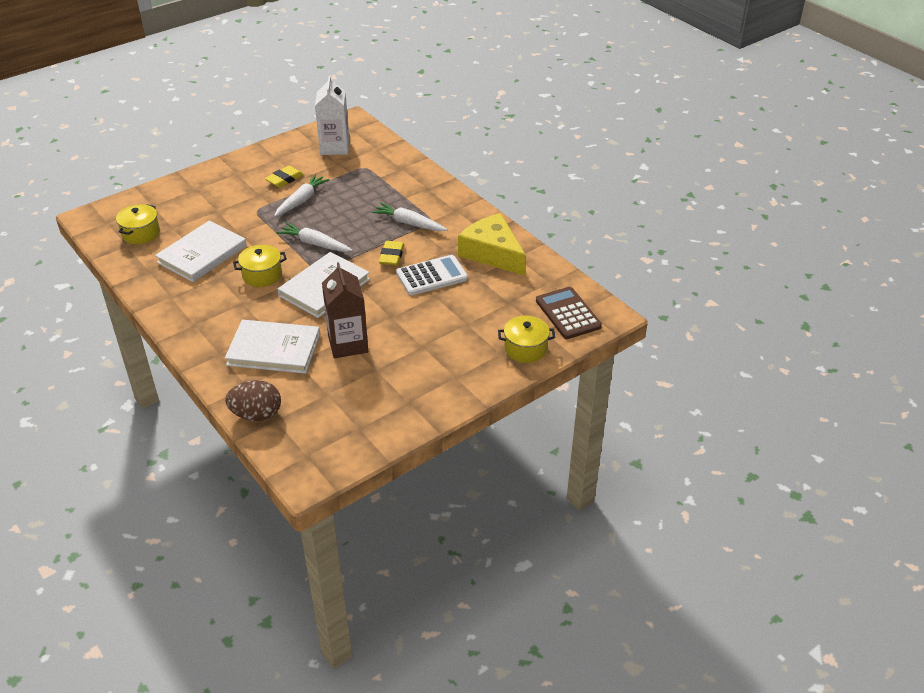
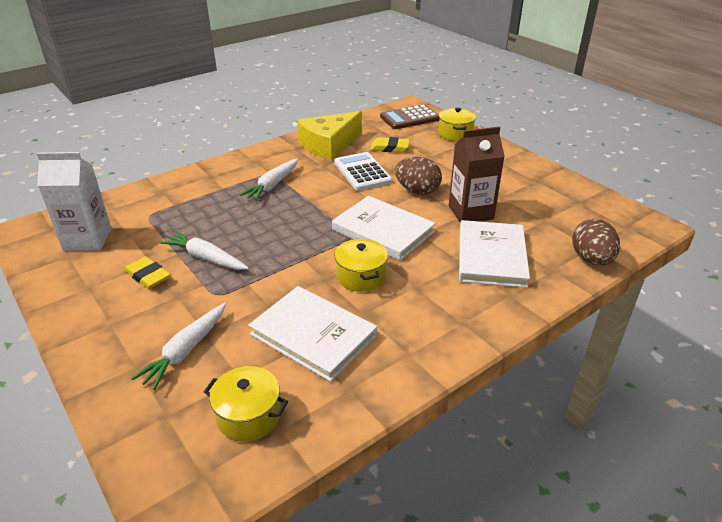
camera: 90 degrees left, 5 degrees down
white carrot [276,223,353,252] -> white carrot moved to [131,303,226,390]
yellow eraser [379,241,404,266] -> yellow eraser moved to [370,137,410,153]
none -> brown egg [395,157,442,195]

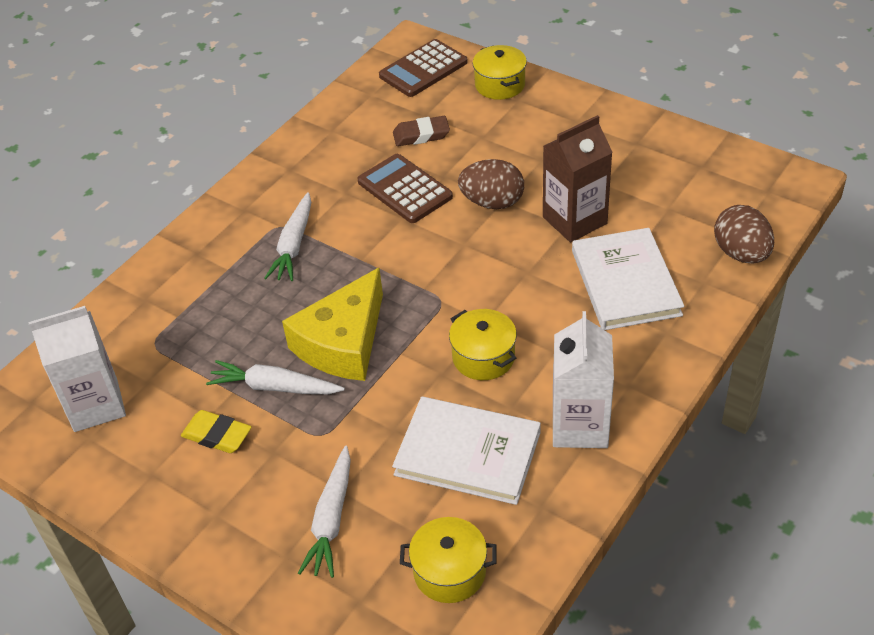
camera: 15 degrees left, 10 degrees up
yellow cheese [297,111,362,160] -> yellow cheese moved to [282,268,383,381]
white book [332,196,436,261] -> none
white calculator [334,152,392,191] -> brown calculator [357,154,453,223]
yellow eraser [370,137,410,153] -> brown eraser [393,116,450,146]
none -> white carton [553,311,614,448]

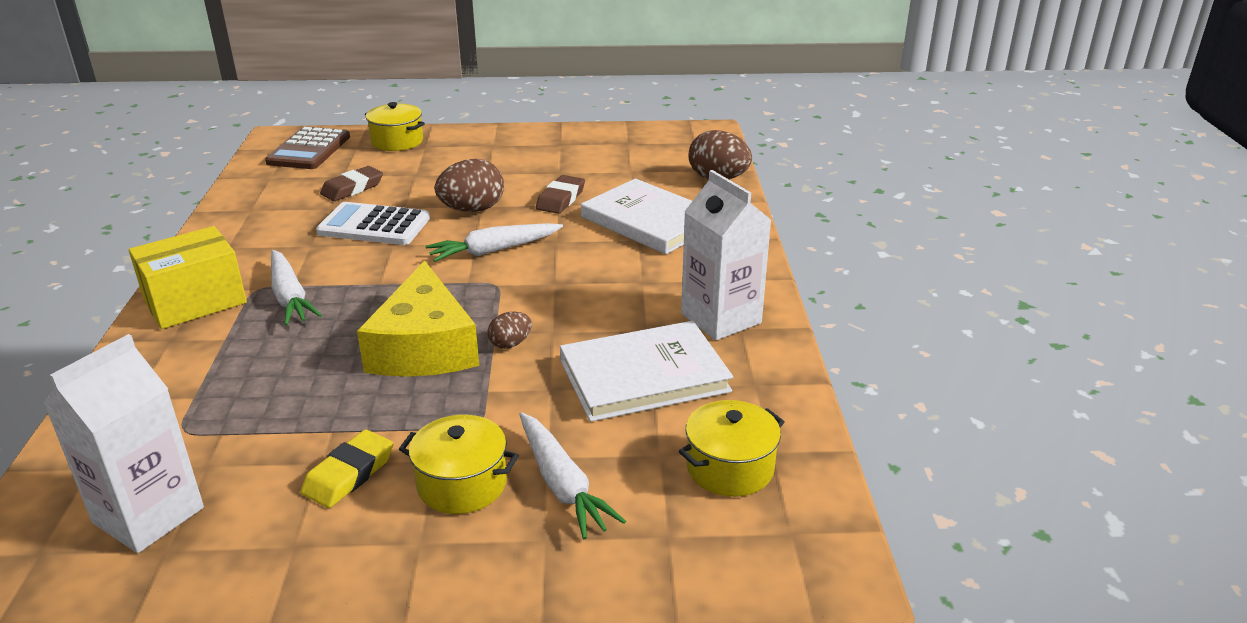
camera: 40 degrees left, 15 degrees down
yellow eraser [181,410,252,453] -> yellow eraser turned 45 degrees counterclockwise [301,430,393,508]
white carrot [206,360,345,394] -> white carrot moved to [425,223,563,262]
brown calculator [357,154,453,223] -> white calculator [316,202,430,245]
yellow pot [449,309,517,380] -> yellow pot moved to [399,415,519,514]
brown carton [543,115,613,243] -> brown eraser [536,175,585,214]
none -> yellow box [129,226,247,329]
none -> brown egg [487,312,532,349]

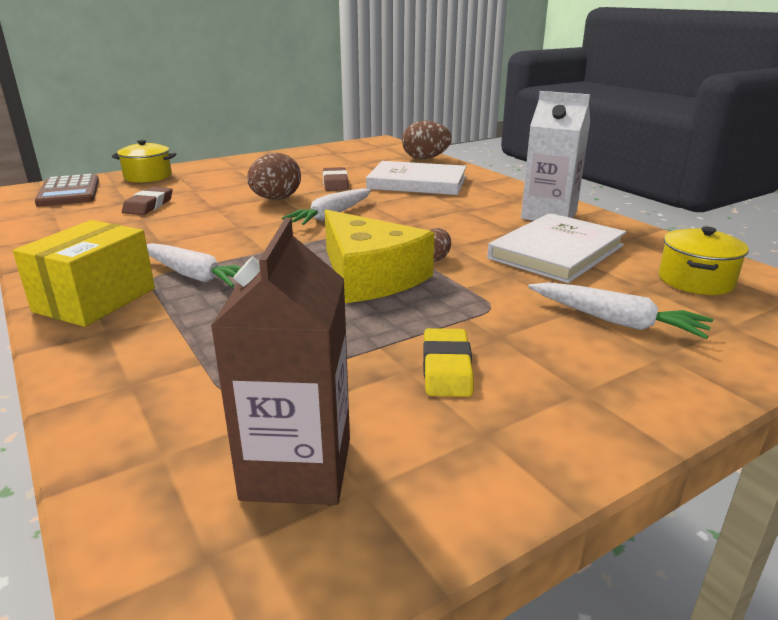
camera: 30 degrees left, 5 degrees down
white carton [43,334,204,553] -> brown carton [211,218,350,505]
white calculator [316,202,430,245] -> none
yellow pot [399,415,519,514] -> none

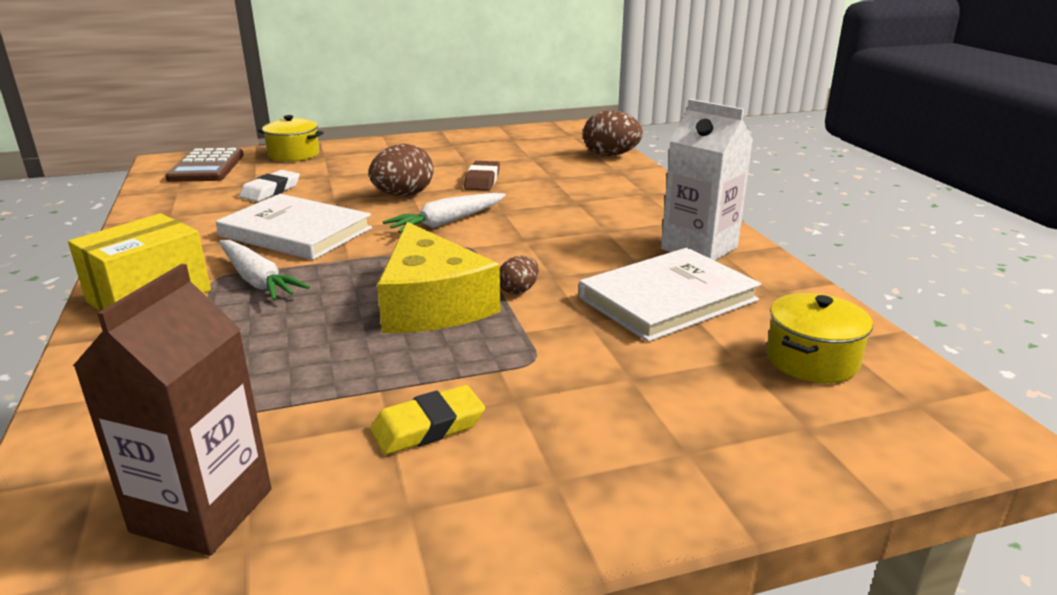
camera: 15 degrees right, 0 degrees up
brown eraser [122,187,173,215] -> white eraser [239,170,300,202]
white book [366,161,467,195] -> white book moved to [216,194,372,260]
yellow eraser [423,328,474,397] -> yellow eraser turned 45 degrees clockwise [370,385,485,455]
white carrot [528,282,713,339] -> none

